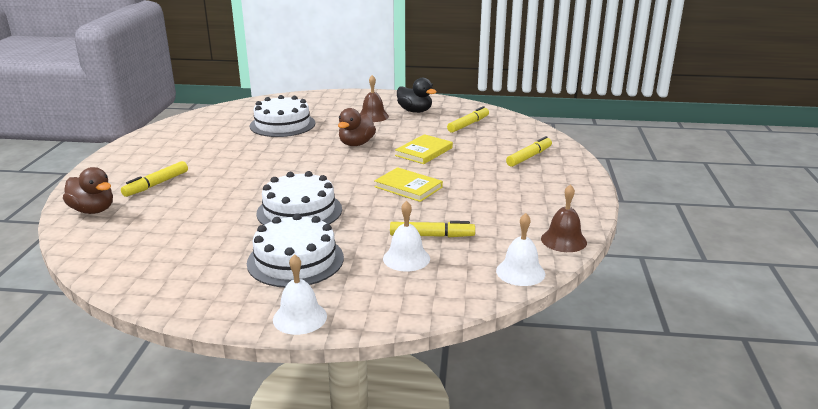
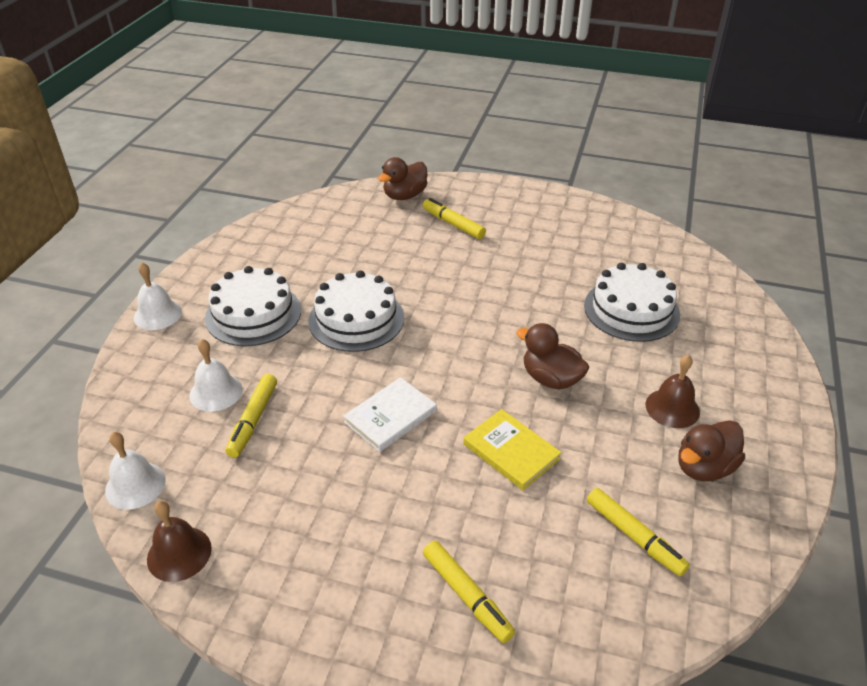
camera: 100 degrees right, 15 degrees up
yellow book [374,167,443,202] -> white book [343,377,437,452]
black duck [397,78,436,113] -> brown duck [678,420,745,481]

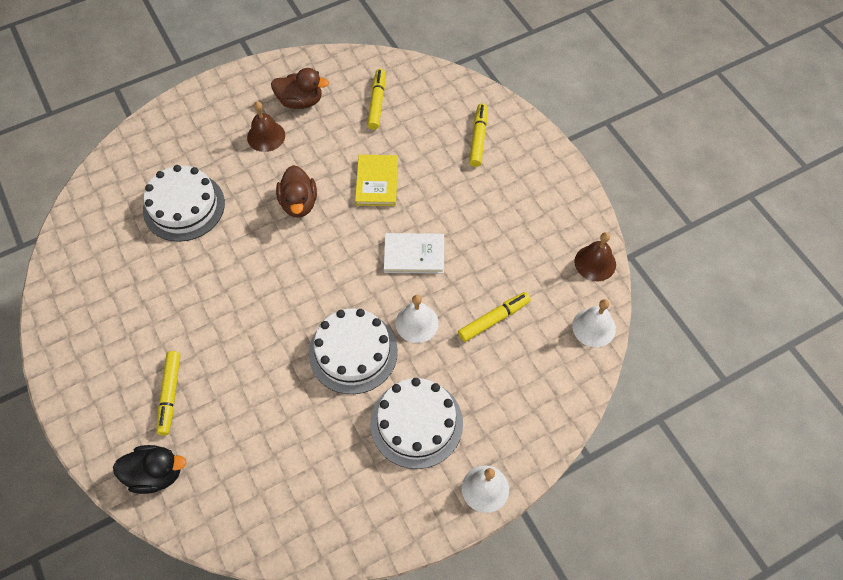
camera: 135 degrees left, 20 degrees up
white bell [189,339,243,412] -> white bell moved to [396,295,439,343]
brown duck [378,157,428,200] -> black duck [113,445,187,494]

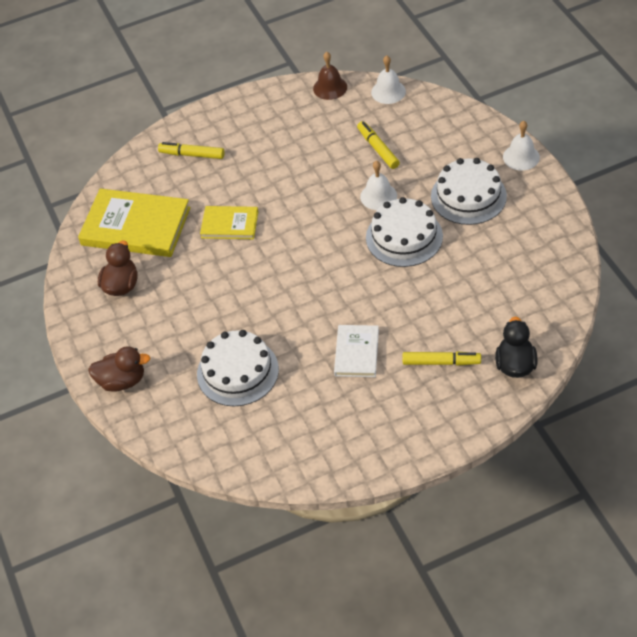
camera: 80 degrees left, 10 degrees down
brown bell [247,101,285,152] -> none
brown duck [276,165,317,218] -> brown duck moved to [88,346,150,392]
yellow marker [367,69,385,130] -> yellow book [78,188,190,257]
white book [384,233,444,273] -> white book moved to [334,325,379,377]

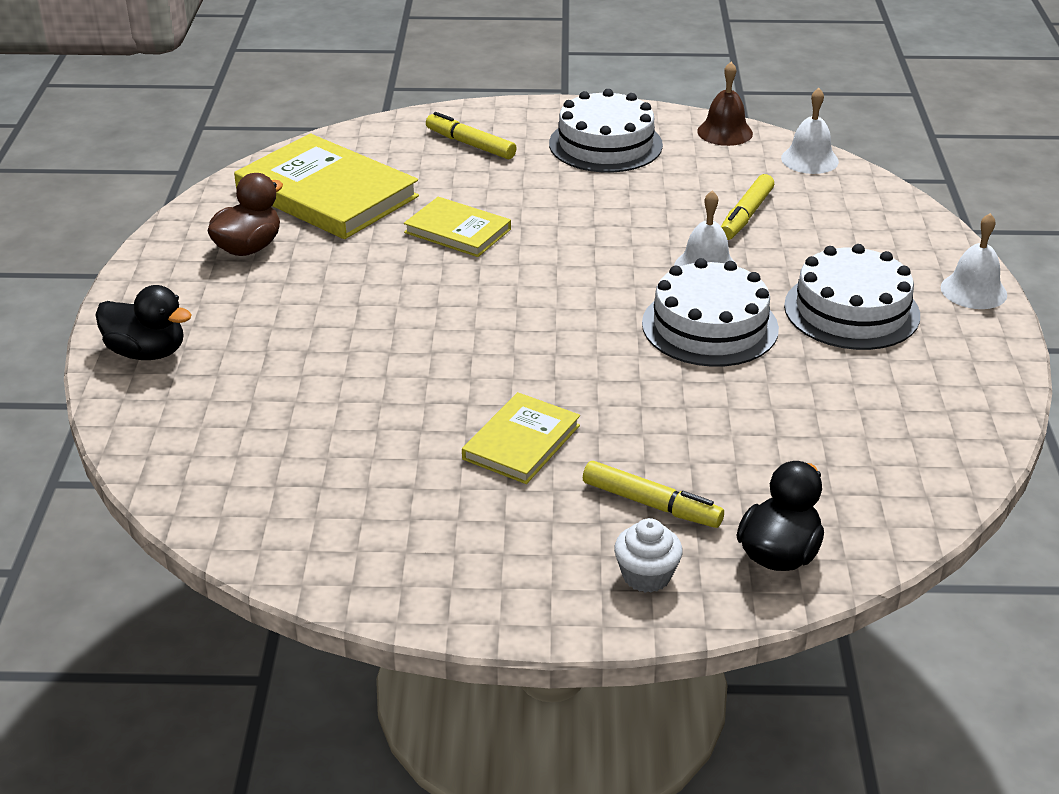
camera: 20 degrees right, 15 degrees down
brown duck [88,346,150,392] -> black duck [95,285,192,360]
white cake [197,330,279,406] -> white cake moved to [549,89,663,173]
white book [334,325,379,377] -> yellow book [462,392,580,484]
yellow marker [357,121,400,169] -> yellow marker turned 150 degrees counterclockwise [721,174,774,240]
none -> white cupcake [614,518,683,593]

